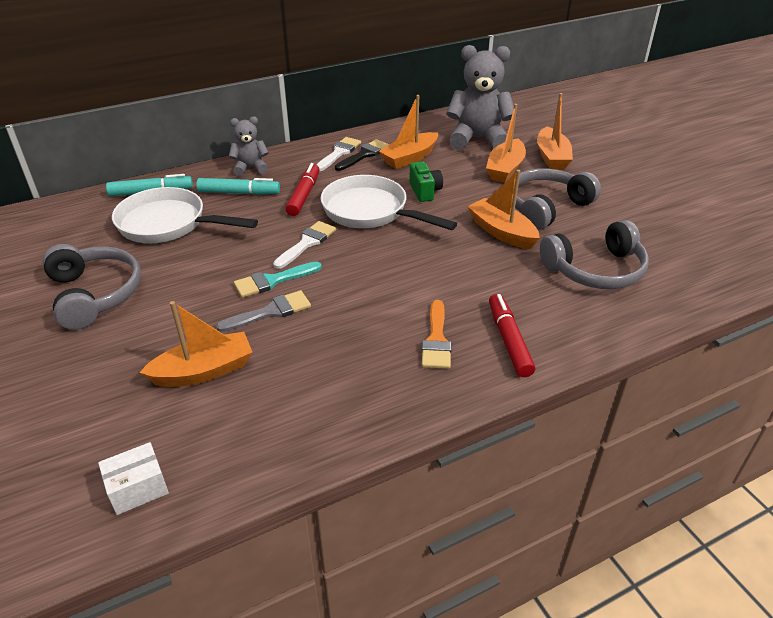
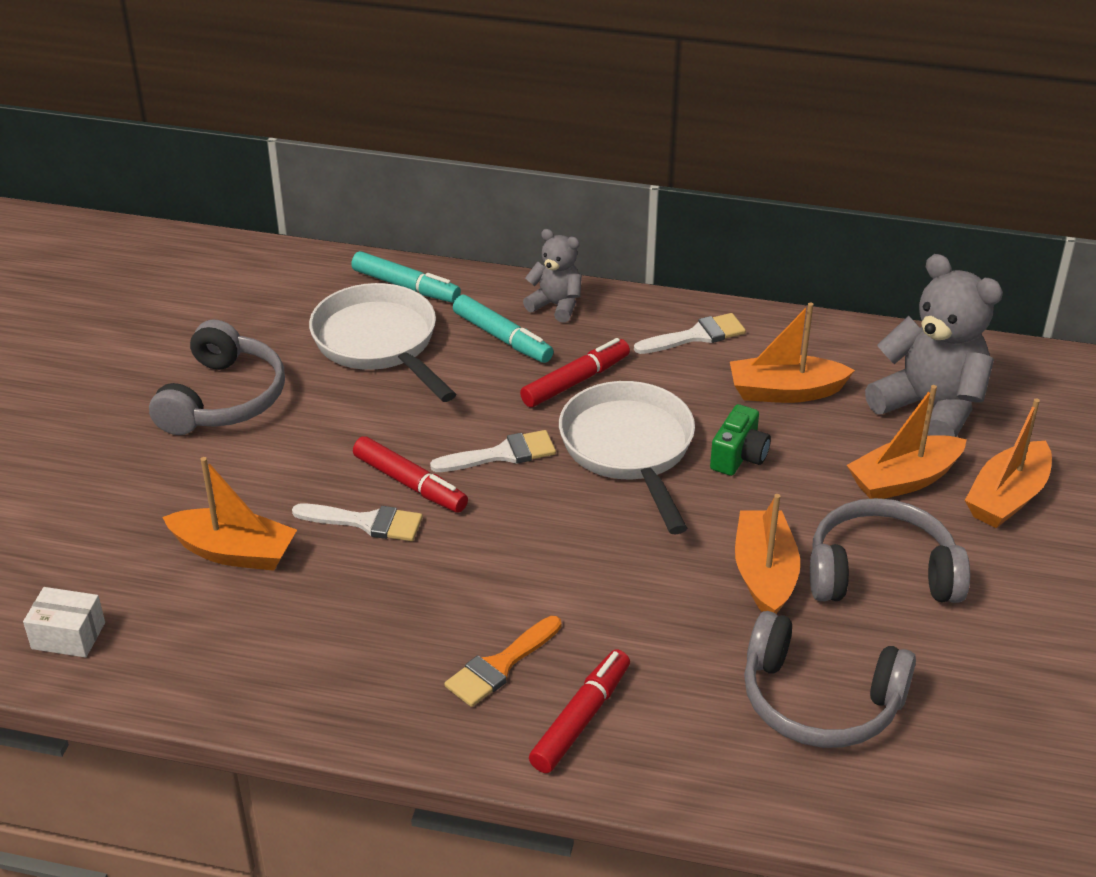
camera: 40 degrees right, 0 degrees up
grey brush [216,290,311,332] -> white brush [292,503,423,541]
turquoise brush [234,261,322,298] -> red marker [353,436,468,513]
black brush [335,139,389,171] -> none

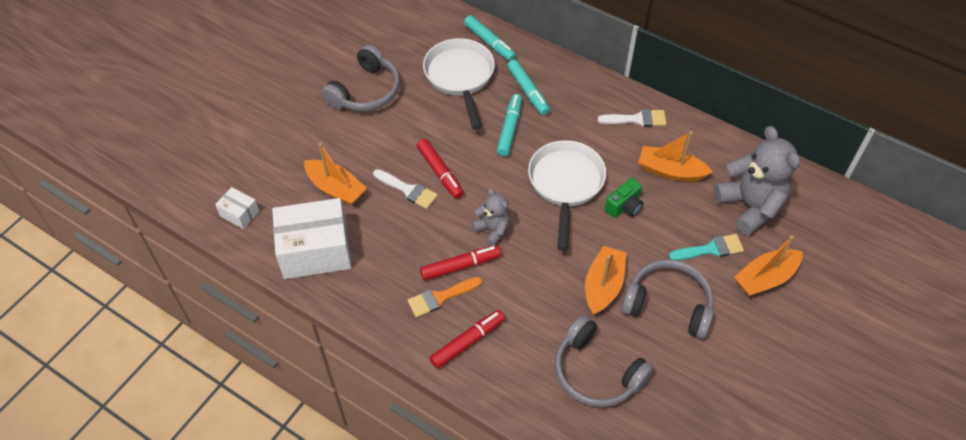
camera: 20 degrees right, 15 degrees up
white brush [430,430,556,472] -> none
red marker [520,338,630,407] -> red marker moved to [420,245,501,280]
grey teddy bear [523,229,582,323] -> grey teddy bear moved to [471,188,510,246]
orange boat [847,385,967,499] -> turquoise brush [669,234,744,261]
none -> white box [272,198,352,279]
none -> turquoise marker [497,94,522,156]

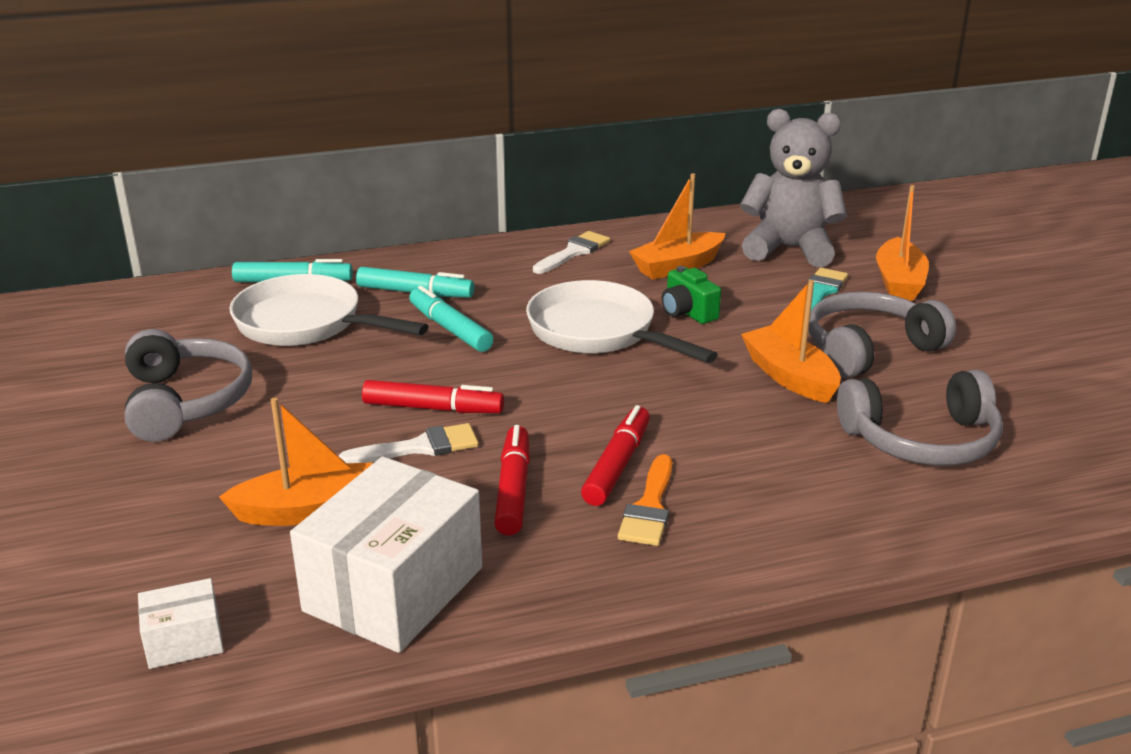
camera: 50 degrees left, 25 degrees down
red marker [430,310,505,369] -> red marker moved to [494,425,530,536]
grey teddy bear [471,188,510,246] -> none
green camera [605,178,643,218] -> green camera turned 150 degrees clockwise [662,266,721,324]

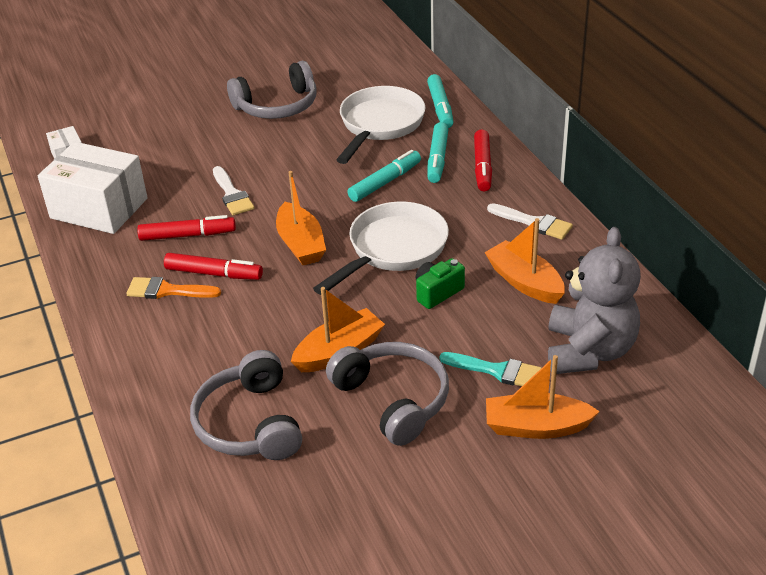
camera: 85 degrees right, 10 degrees up
orange boat [219,398,373,526] -> orange boat moved to [276,171,326,265]
red marker [362,380,504,413] -> red marker moved to [474,129,492,191]

